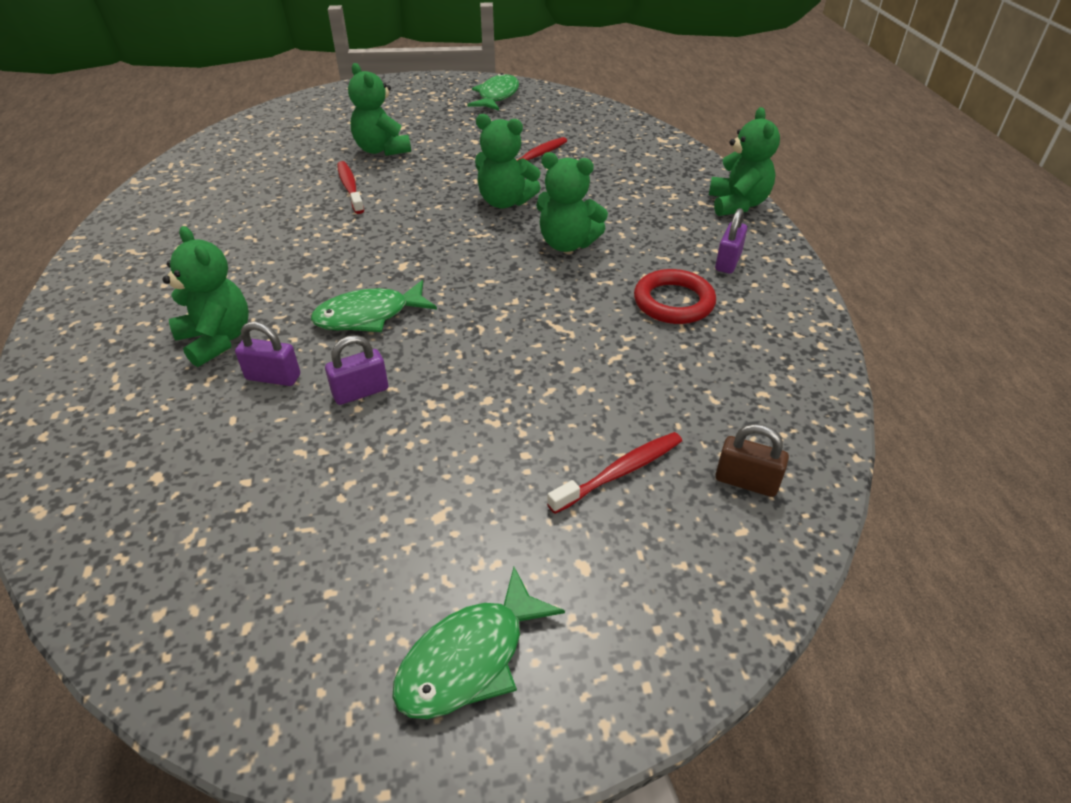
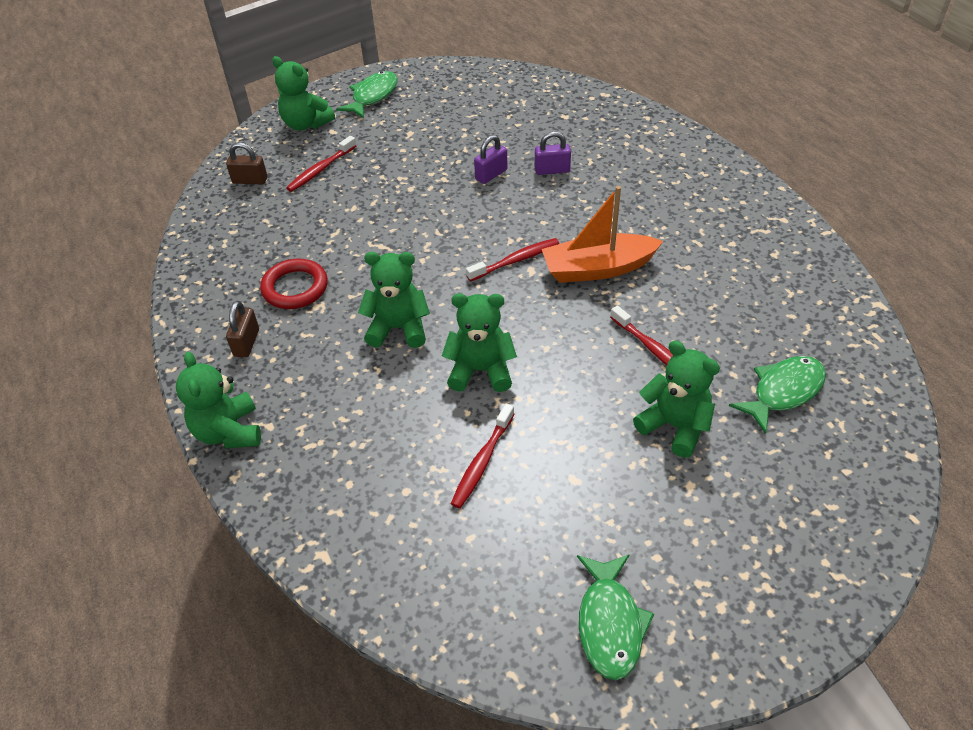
camera: 165 degrees right, 5 degrees up
green teddy bear [162,226,249,367] -> green teddy bear moved to [272,56,335,130]
green fish [311,280,437,332] -> green fish moved to [729,356,826,434]
purple padlock [715,208,747,274] -> brown padlock [226,301,259,357]
none -> red toothbrush [466,238,559,281]
none -> orange boat [542,186,663,283]

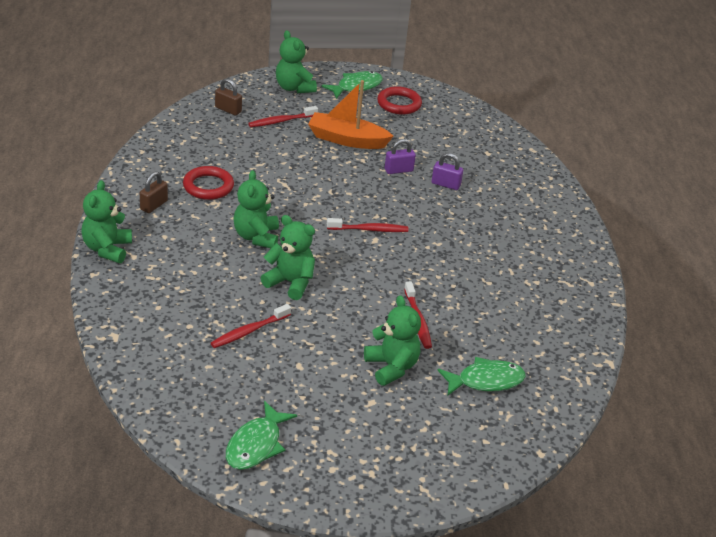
camera: 20 degrees right, 10 degrees down
green teddy bear [358,252,430,348] -> green teddy bear turned 120 degrees counterclockwise [233,170,279,248]
orange boat [542,186,663,283] -> orange boat moved to [308,80,394,149]
none -> red ring [377,86,422,115]

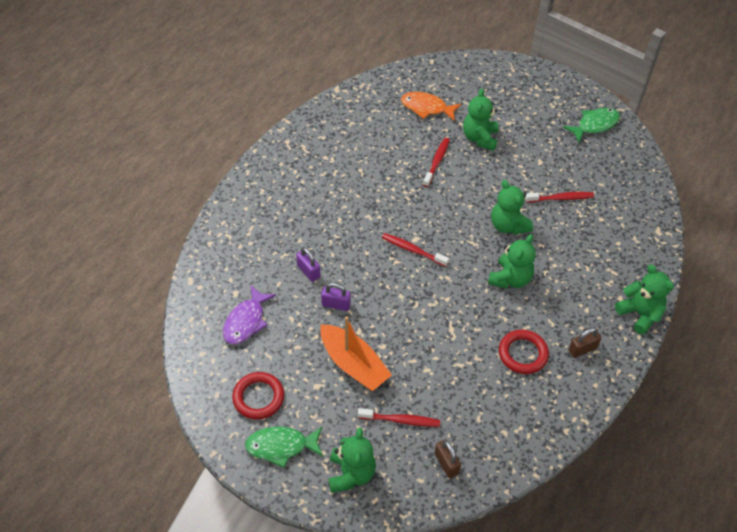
camera: 145 degrees left, 15 degrees up
green teddy bear [81,180,132,263] -> green teddy bear turned 75 degrees counterclockwise [615,265,674,334]
green fish [437,357,526,395] -> orange fish [401,92,461,121]
none -> purple fish [223,286,276,345]

